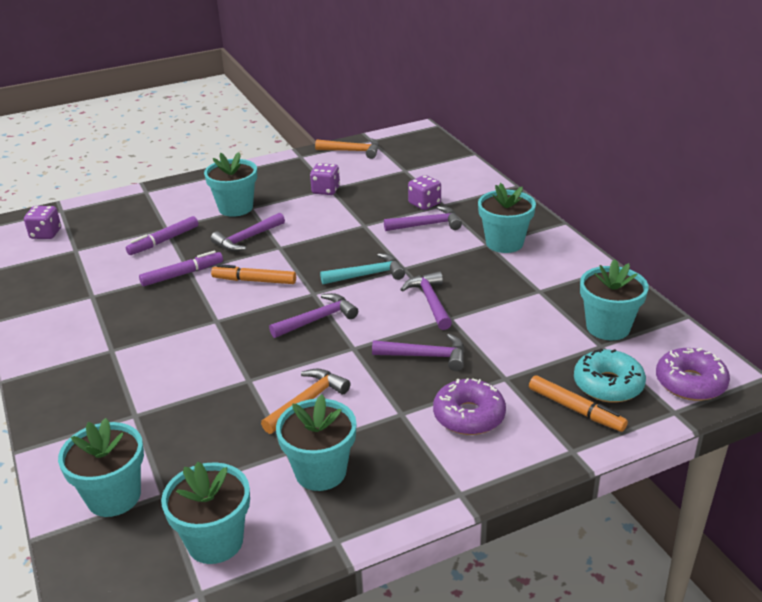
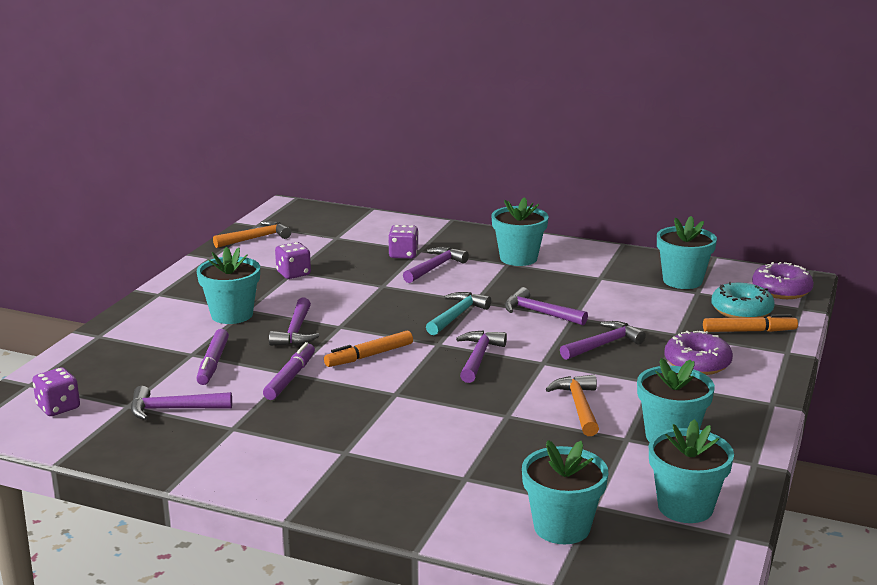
camera: 45 degrees left, 10 degrees down
none -> purple hammer [131,386,232,420]

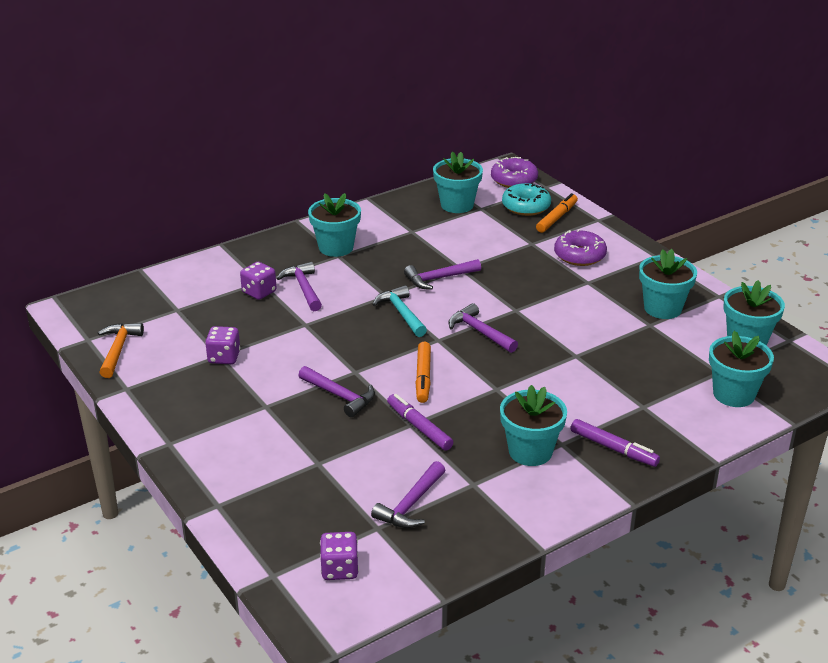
camera: 55 degrees left, 10 degrees up
purple marker [196,329,229,385] -> purple marker moved to [571,419,660,467]
turquoise flower pot [197,247,260,324] -> turquoise flower pot moved to [500,385,567,466]
orange hammer [546,375,599,436] -> none
purple hammer [560,321,646,360] -> none

